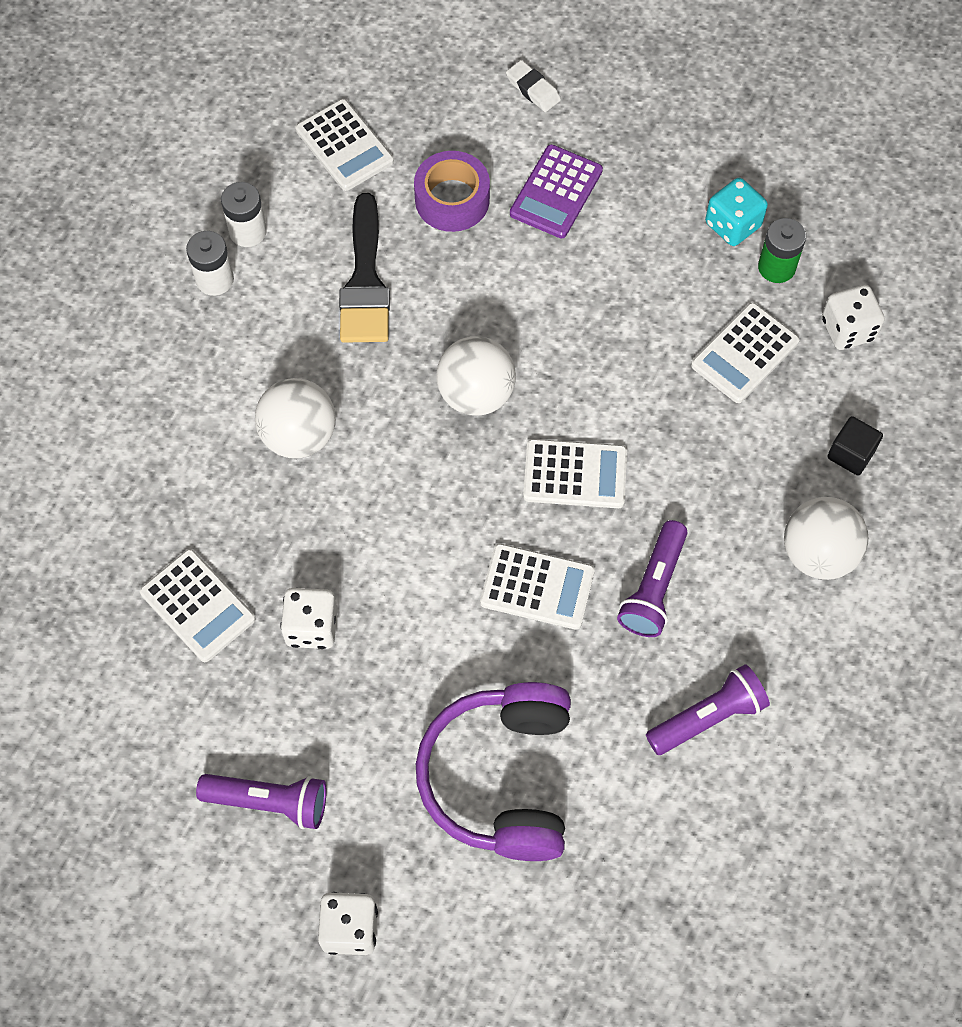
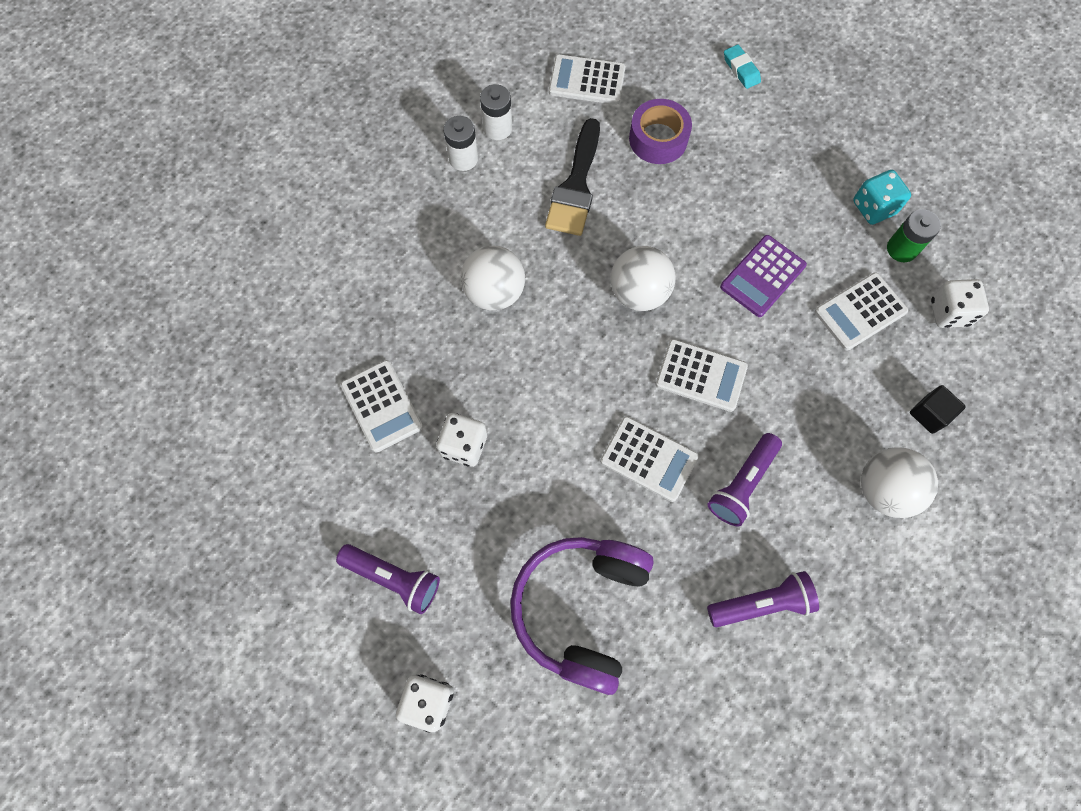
camera: 15 degrees right, 5 degrees up
white calculator [296,99,394,191] -> white calculator turned 120 degrees clockwise [549,54,626,105]
white eraser [506,60,561,112] -> turquoise eraser [724,44,761,89]
purple calculator [510,144,603,238] -> purple calculator moved to [720,235,807,317]

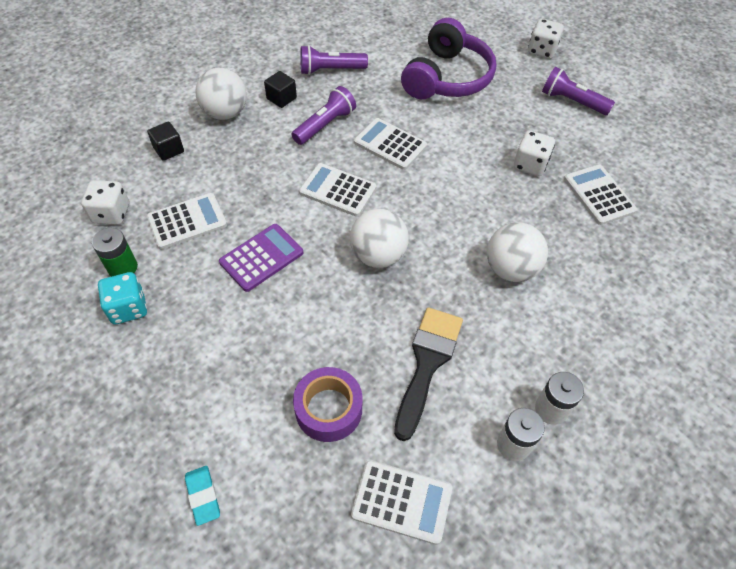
camera: 175 degrees left, 15 degrees down
none -> black cube [264,71,297,108]

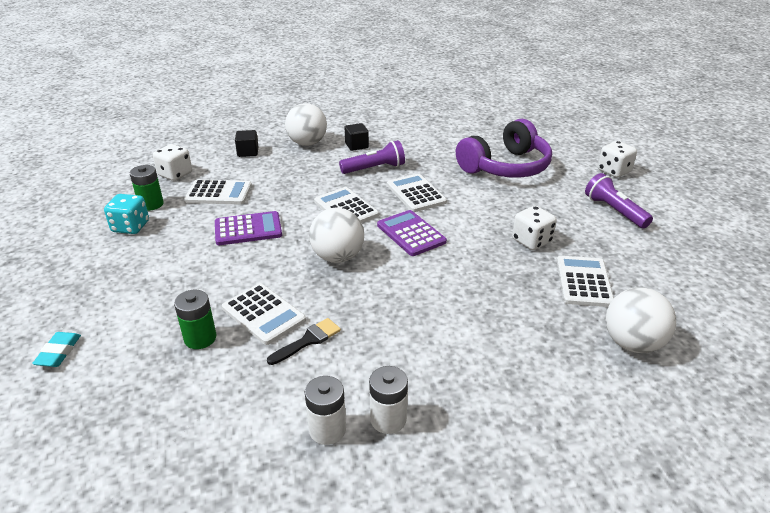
camera: 30 degrees right, 20 degrees down
purple tape [293,367,363,442] -> green battery [174,289,216,349]
purple flashlight [300,45,368,75] -> none
white calculator [351,460,452,545] -> white calculator moved to [222,283,306,345]
black brush [394,308,463,441] -> black brush [267,318,341,365], size x0.56
white ball [487,222,548,282] -> white ball moved to [606,287,676,353]
none -> purple calculator [377,210,447,256]

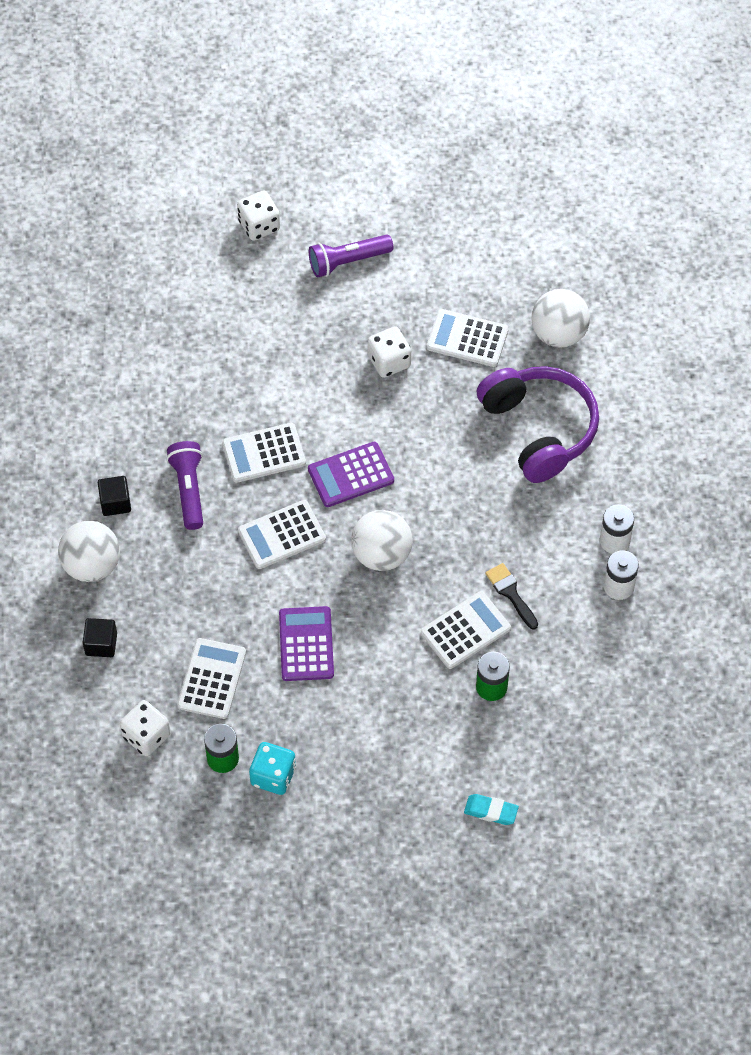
camera: 80 degrees left, 25 degrees up
purple headphones [456,119,552,178] -> purple headphones moved to [477,366,599,483]

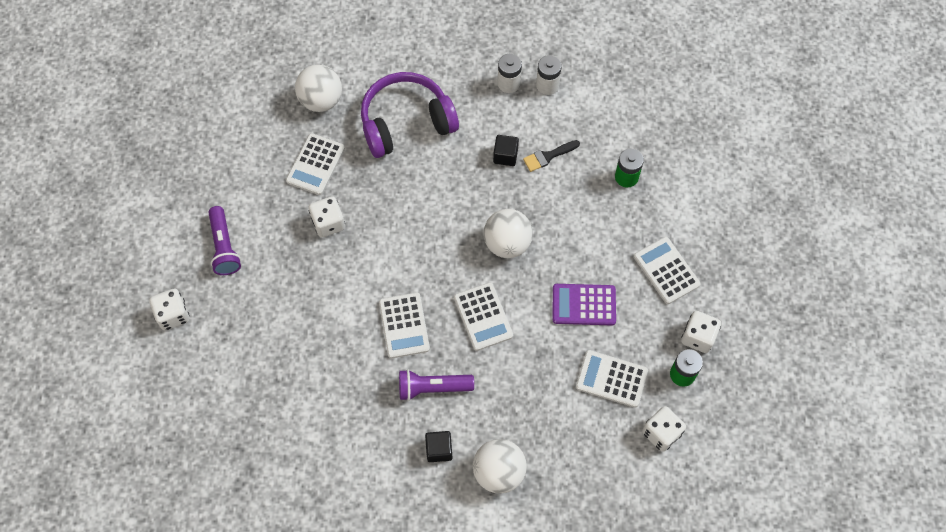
camera: 85 degrees left, 5 degrees up
black cube [83,618,117,657] -> black cube moved to [493,135,519,166]
turquoise dice [249,742,296,795] -> white dice [681,311,721,353]
purple calculator [308,442,394,507] -> none
white calculator [421,591,511,669] -> white calculator moved to [634,237,701,304]
turquoise eraser [464,794,519,825] -> none

